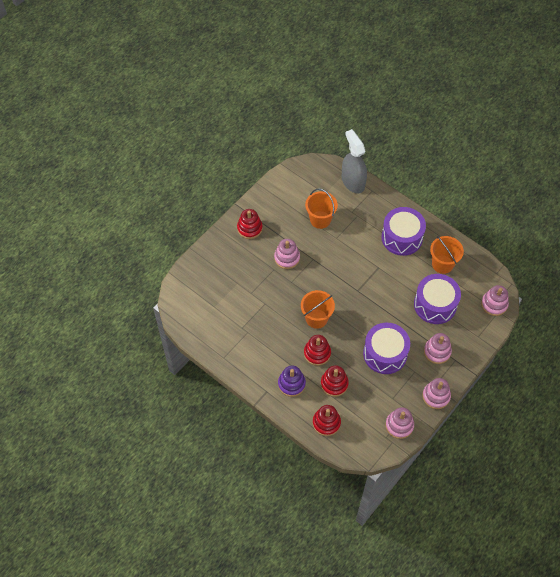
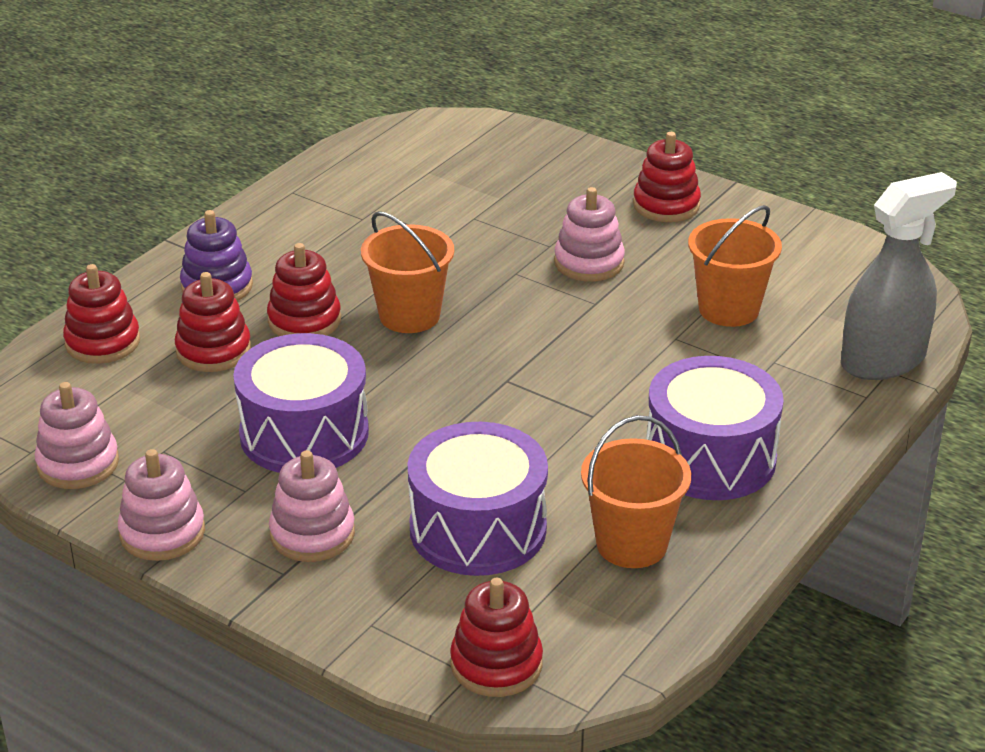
camera: 85 degrees right, 25 degrees down
pink stacking toy [481,285,509,316] -> red stacking toy [450,578,543,697]

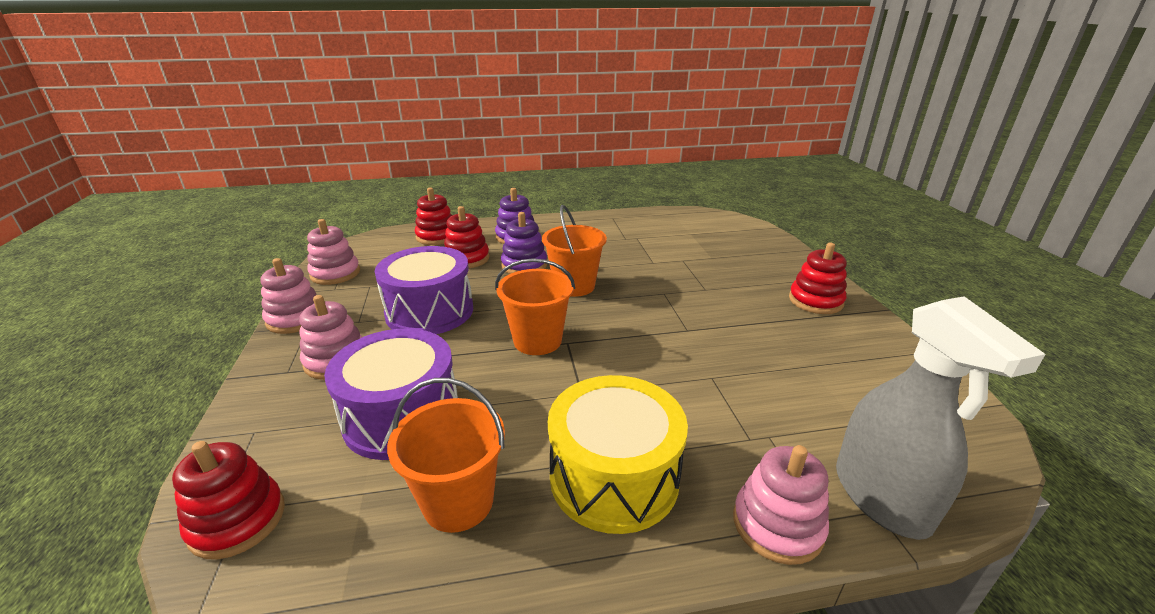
camera: 45 degrees right, 5 degrees down
red stacking toy [267,243,341,336] -> purple stacking toy [501,212,547,274]
pink stacking toy [554,187,625,282] -> pink stacking toy moved to [733,445,829,565]
purple drum [646,356,784,500] -> yellow drum [548,375,688,534]
orange bucket [688,205,782,327] -> orange bucket moved to [495,258,575,355]
grey spray bottle [841,172,957,380] -> grey spray bottle turned 60 degrees clockwise [836,296,1046,540]

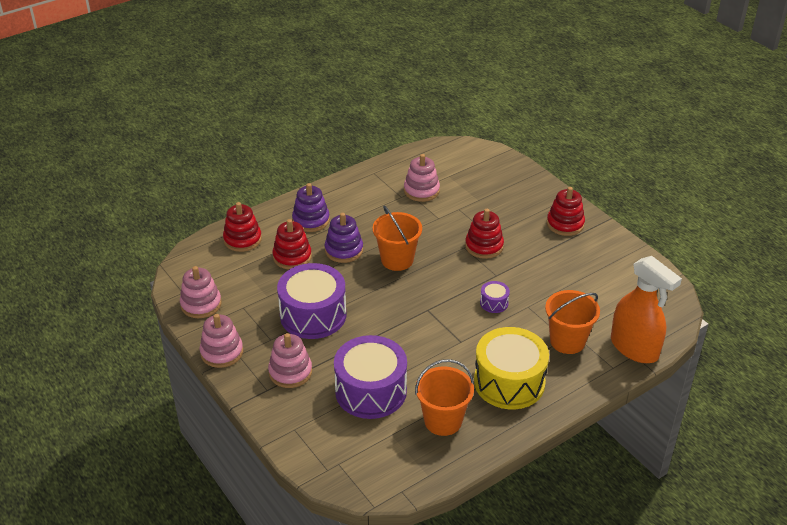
camera: 25 degrees left, 10 degrees up
red stacking toy [172,441,285,560] -> red stacking toy moved to [465,209,504,259]
orange bucket [495,258,575,355] -> orange bucket moved to [545,290,600,354]
pink stacking toy [733,445,829,565] -> pink stacking toy moved to [404,154,440,202]
grey spray bottle [836,296,1046,540] -> orange spray bottle [611,256,682,363]
none -> purple drum [480,281,510,313]

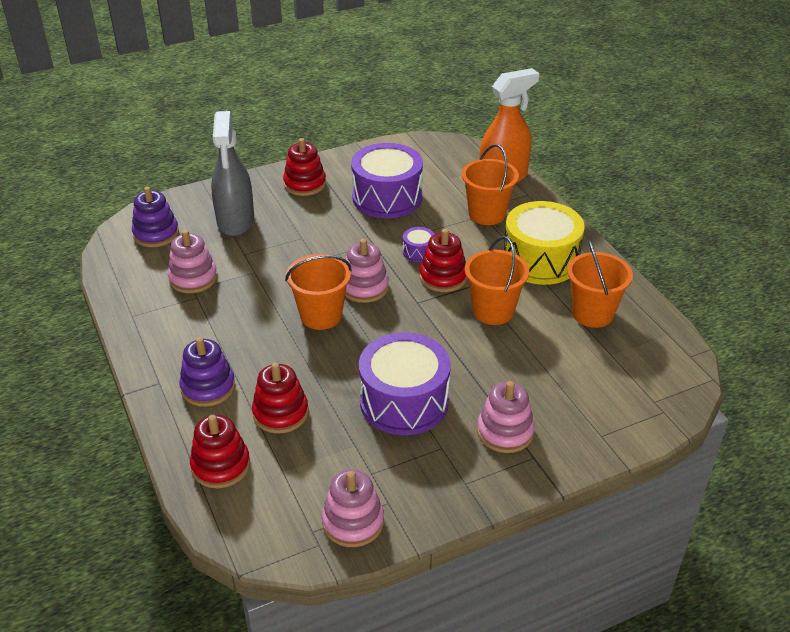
camera: 80 degrees left, 0 degrees up
pink stacking toy [200,314,243,368] -> pink stacking toy moved to [345,239,389,303]
purple stacking toy [325,213,363,263] -> purple stacking toy moved to [132,187,179,247]
purple drum [334,335,407,419] -> purple drum moved to [351,143,423,218]
red stacking toy [465,209,504,259] -> red stacking toy moved to [420,229,467,292]
none -> grey spray bottle [211,111,254,236]
none -> orange bucket [465,236,529,325]

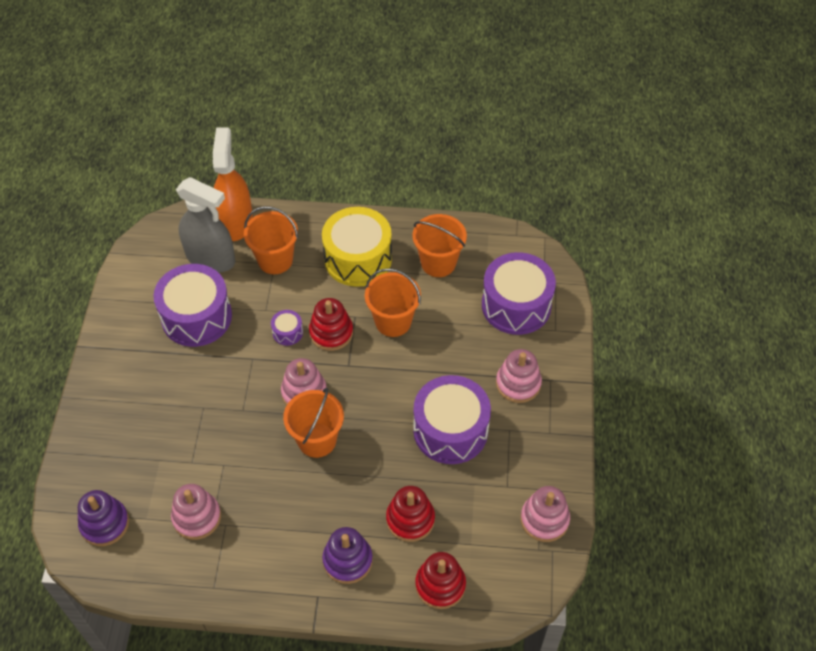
camera: 60 degrees left, 15 degrees up
grey spray bottle [211,111,254,236] -> grey spray bottle moved to [176,177,235,273]
red stacking toy [283,138,326,196] -> none
none -> purple drum [482,252,556,335]

